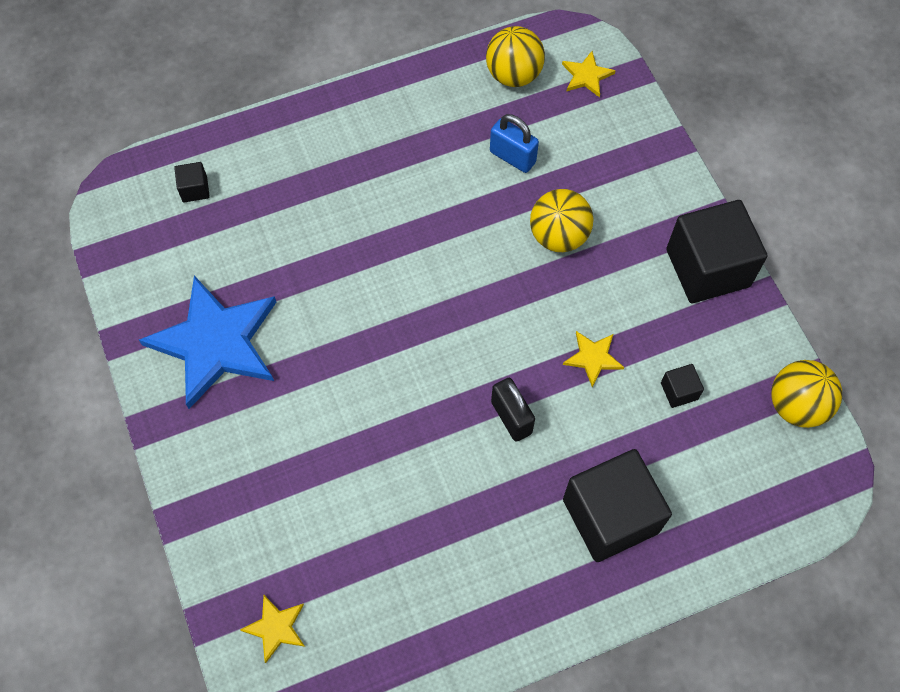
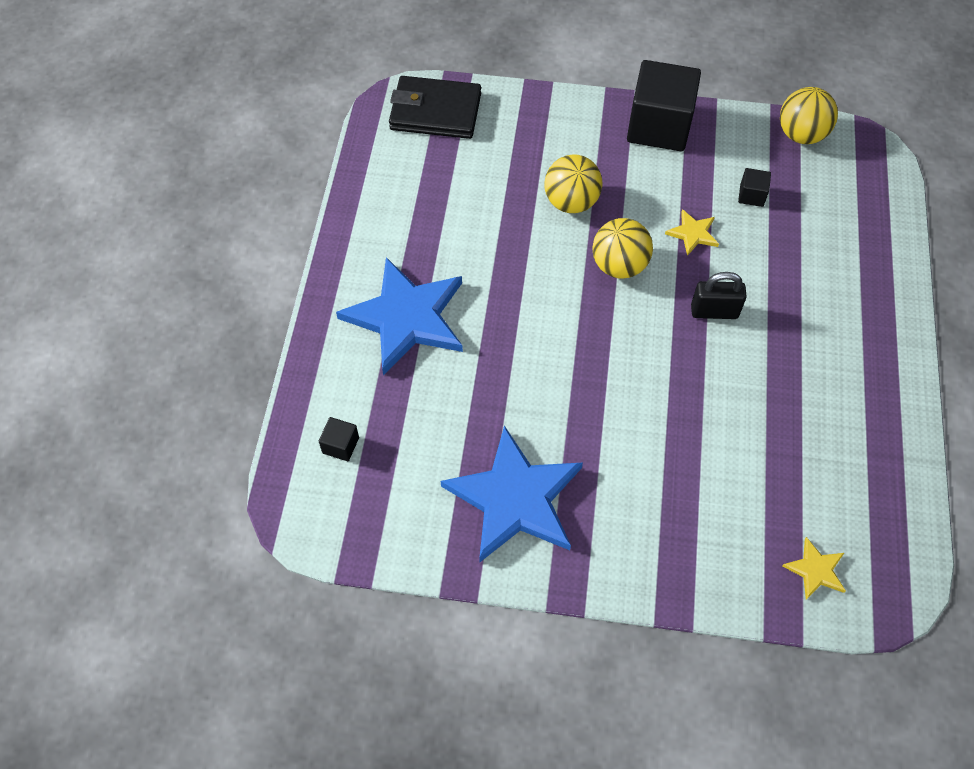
camera: 60 degrees left, 5 degrees down
yellow ball [486,26,545,87] -> yellow ball moved to [592,218,653,278]
blue padlock [490,114,539,173] -> none
yellow star [562,51,615,97] -> black wallet [389,76,481,139]
black cube [563,449,672,562] -> none
none -> blue star [336,257,463,375]

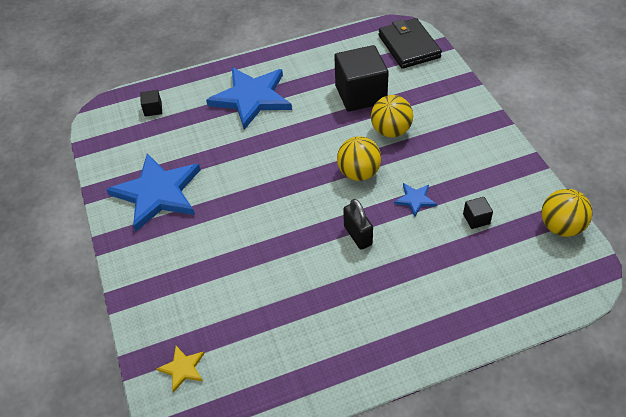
camera: 65 degrees right, 10 degrees down
black cube [627,60,701,151] -> black cube moved to [334,45,389,112]
yellow star [665,209,719,256] -> blue star [394,183,437,217]

